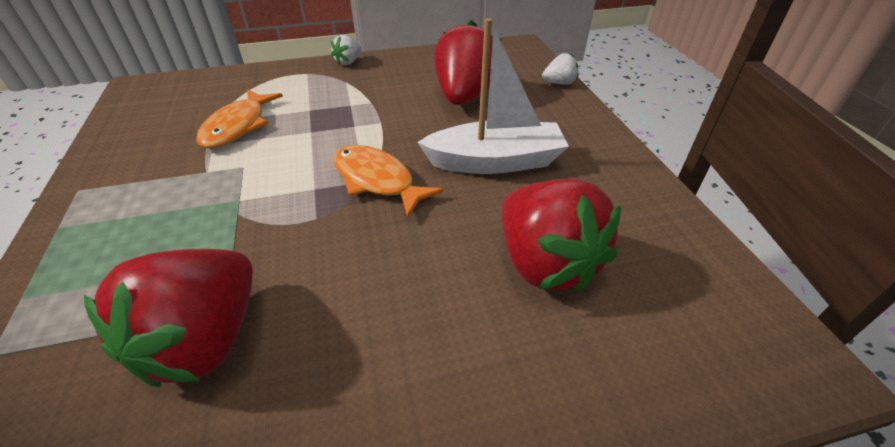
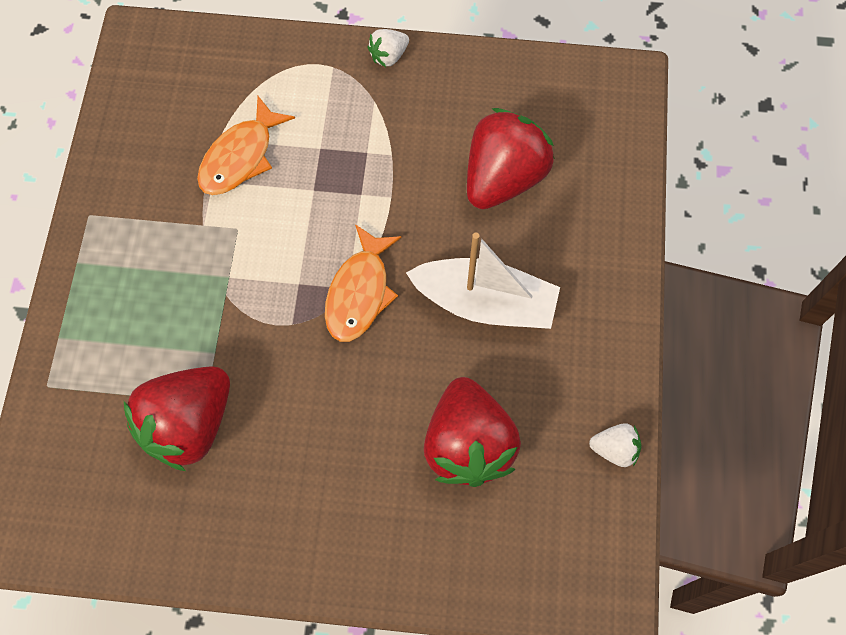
camera: 20 degrees right, 25 degrees up
orange fish [334,145,444,217] -> orange fish turned 135 degrees counterclockwise [325,224,402,342]
white strawberry [542,53,578,85] -> white strawberry moved to [589,423,641,467]

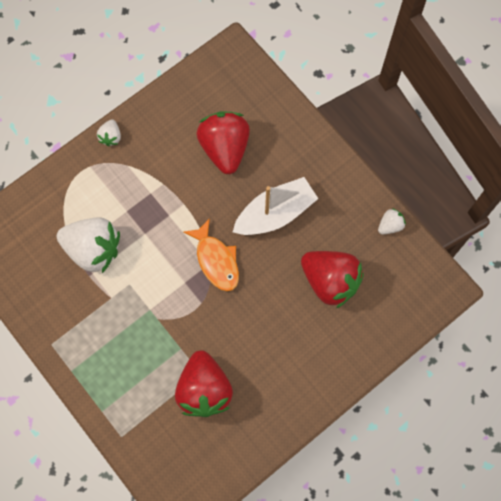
camera: 45 degrees left, 5 degrees up
orange fish [197,96,295,195] -> white strawberry [57,217,120,273]

